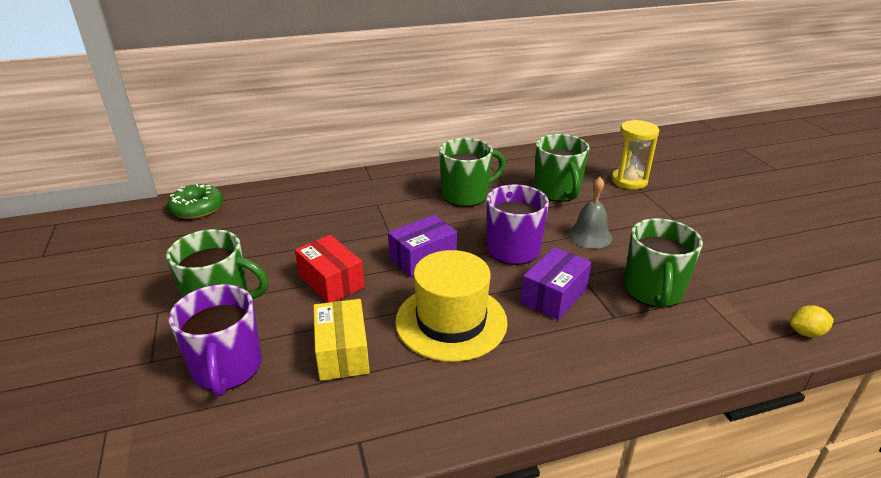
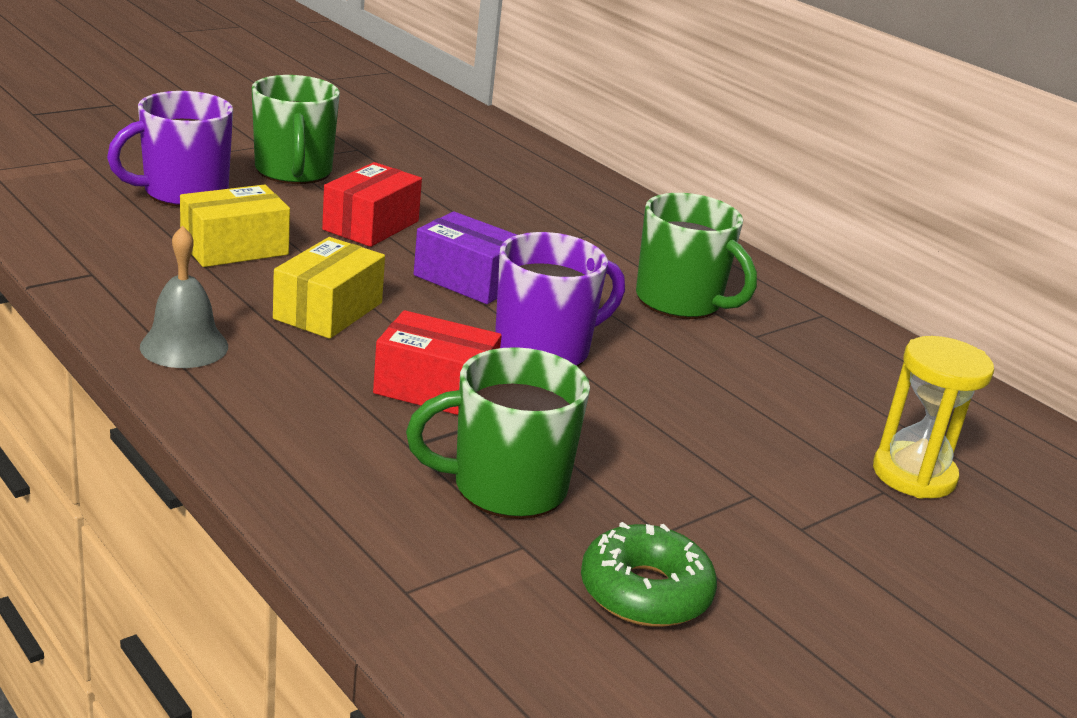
camera: 65 degrees right, 5 degrees down
green donut [168,184,223,219] -> green donut moved to [581,522,717,627]
yellow hat [395,250,508,362] -> yellow box [273,237,385,339]
purple box [521,247,592,320] -> red box [373,310,502,415]
green mug [534,134,590,202] -> none
grey bell [568,177,612,248] -> grey bell moved to [140,226,228,368]
yellow lemon [790,305,834,337] -> none

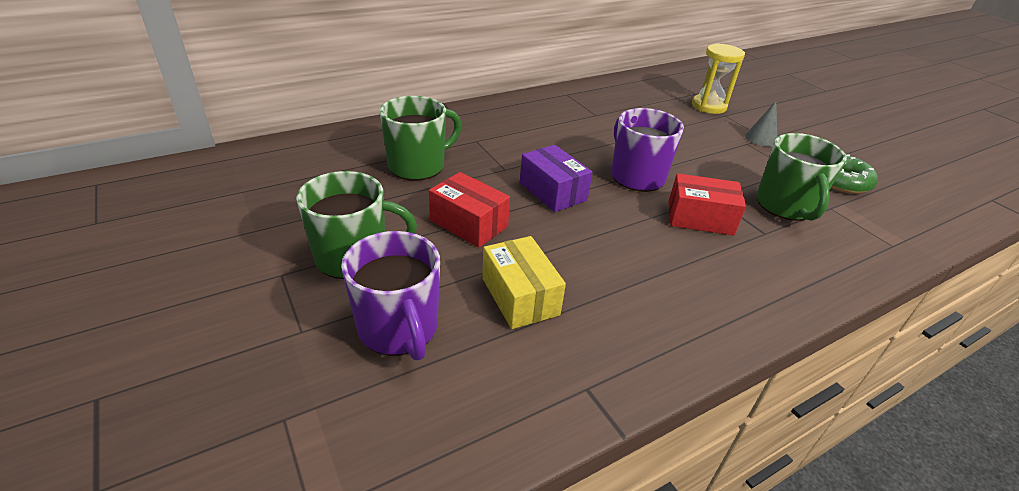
camera: 80 degrees left, 10 degrees up
grey bell [140,226,228,368] -> none
yellow box [273,237,385,339] -> none
red box [373,310,502,415] -> red box turned 75 degrees clockwise [668,173,746,236]
purple box [414,211,517,304] -> purple box turned 75 degrees counterclockwise [520,145,592,212]
green mug [636,193,757,319] -> green mug moved to [380,96,462,181]
none -> grey cone [745,101,777,146]

